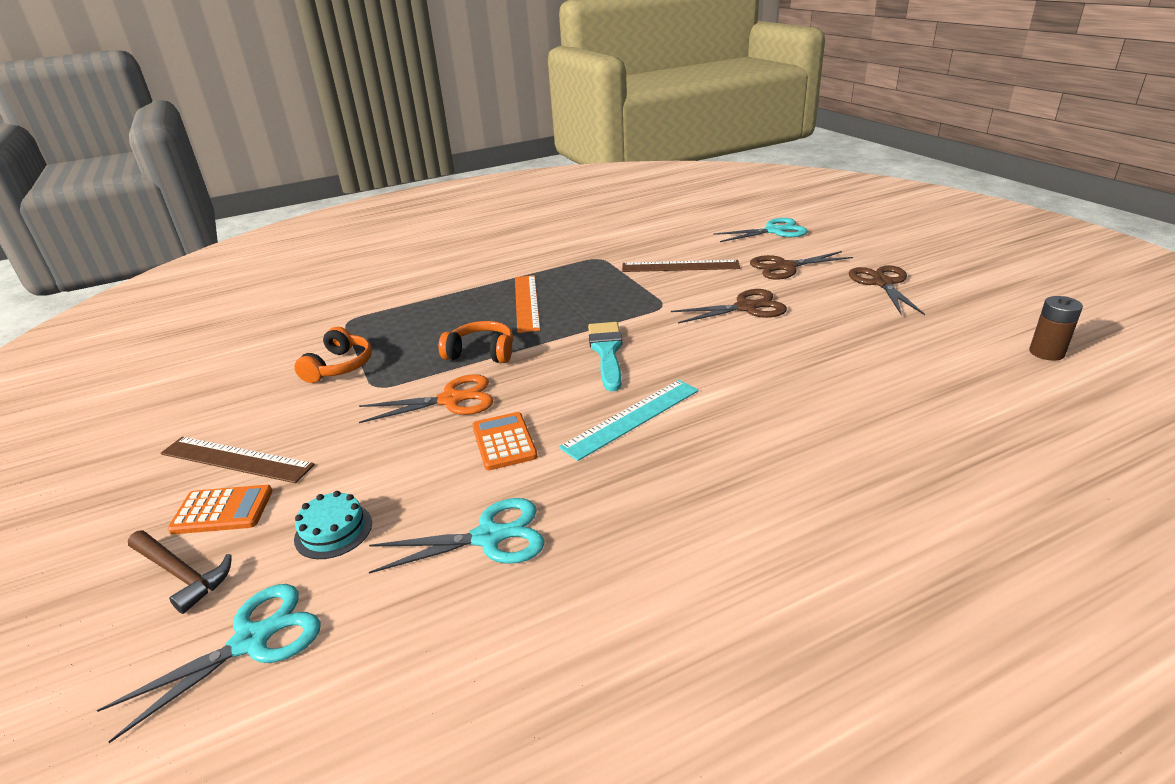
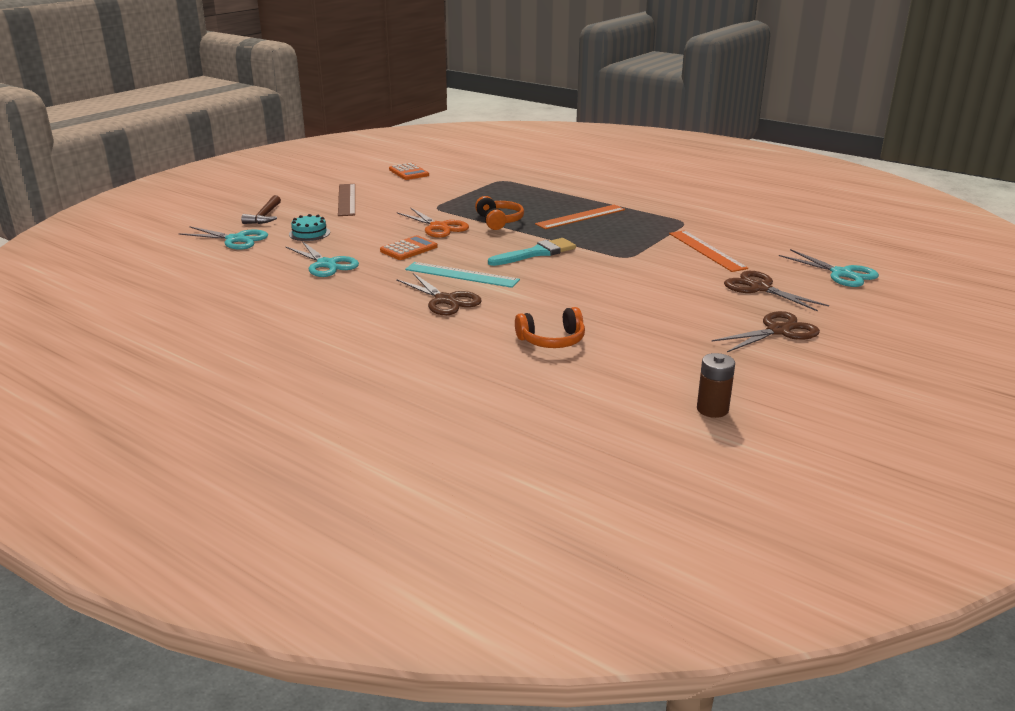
camera: 60 degrees right, 5 degrees down
orange calculator [168,485,273,534] -> orange calculator moved to [389,163,429,180]
orange headphones [294,327,372,383] -> orange headphones moved to [515,307,585,348]
brown ruler [622,260,740,272] -> orange ruler [669,230,748,272]
brown scissors [671,289,787,323] -> brown scissors moved to [396,273,482,315]

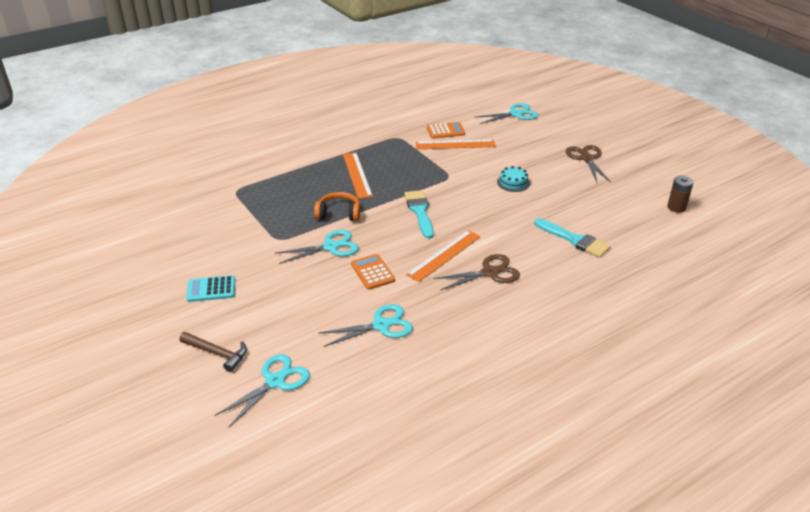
camera: 70 degrees left, 10 degrees up
turquoise cake [289,214,330,241] -> turquoise cake moved to [497,166,530,192]
brown ruler [338,184,355,216] -> turquoise calculator [186,275,235,302]
orange calculator [389,163,429,180] -> orange calculator moved to [427,122,465,139]
orange scissors [397,208,469,238] -> turquoise scissors [276,230,359,264]
turquoise ruler [405,262,520,288] -> orange ruler [406,230,481,282]
orange headphones [515,307,585,348] -> turquoise brush [534,218,611,258]
brown scissors [724,271,829,311] -> none

